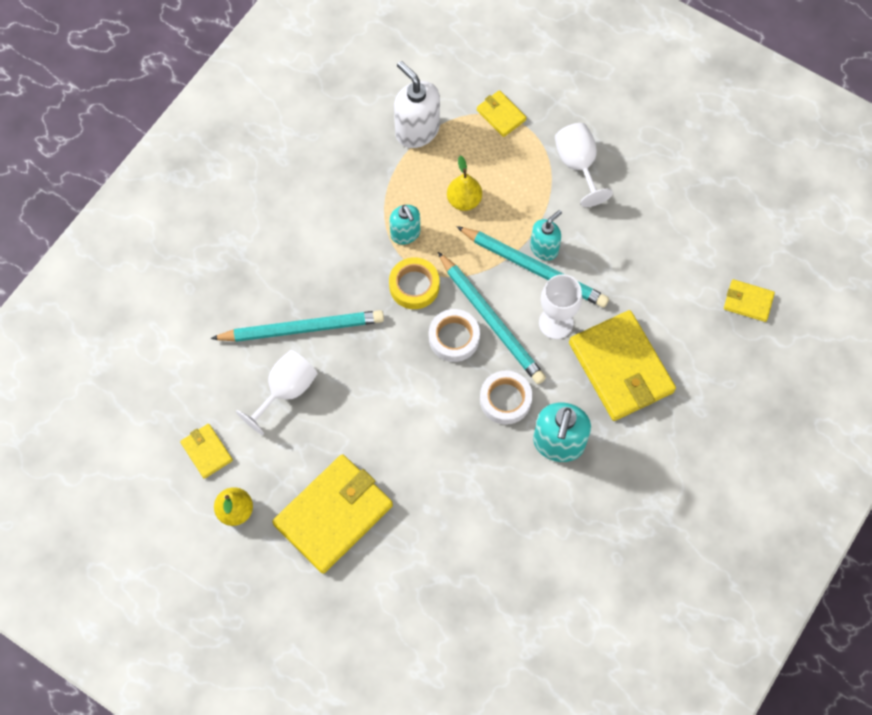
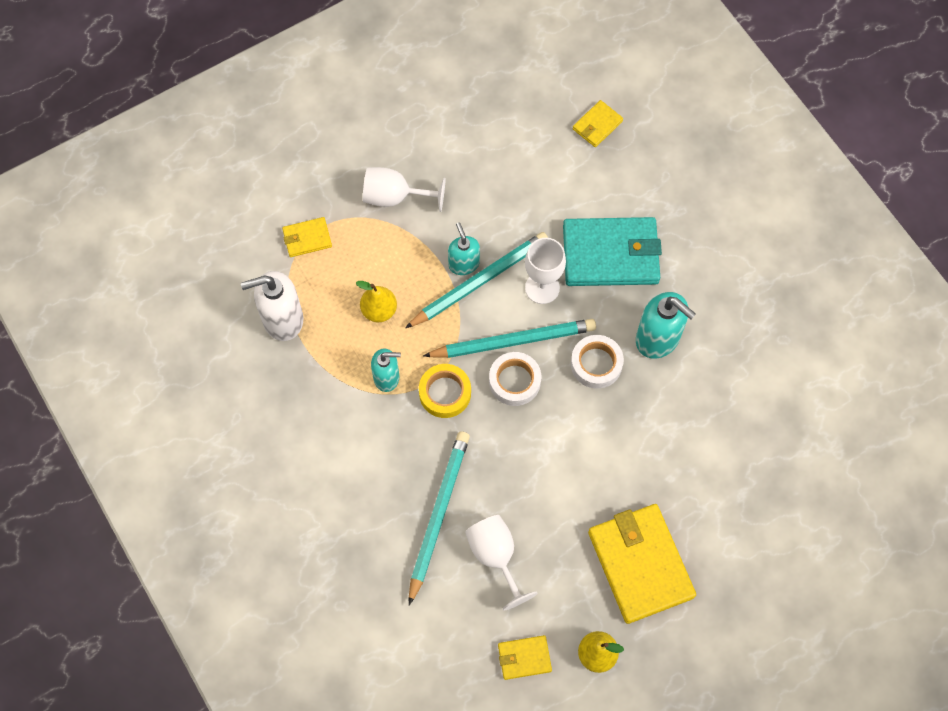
camera: 65 degrees left, 0 degrees up
yellow wallet [569,310,676,421] -> turquoise wallet [563,217,662,286]

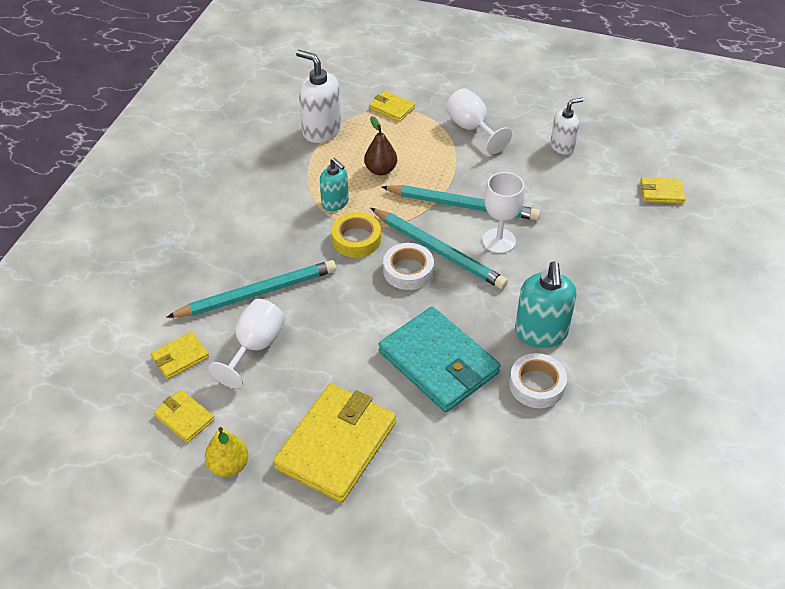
camera: 50 degrees right, 20 degrees down
yellow pear [356,281,397,322] -> brown pear [364,116,397,175]
turquoise soap dispenser [448,222,480,275] -> none
turquoise wallet [563,217,662,286] -> turquoise wallet moved to [379,307,500,412]
white tape [571,335,624,389] -> white tape moved to [509,353,567,408]
none -> yellow wallet [151,332,209,379]
none -> white soap dispenser [550,98,583,155]

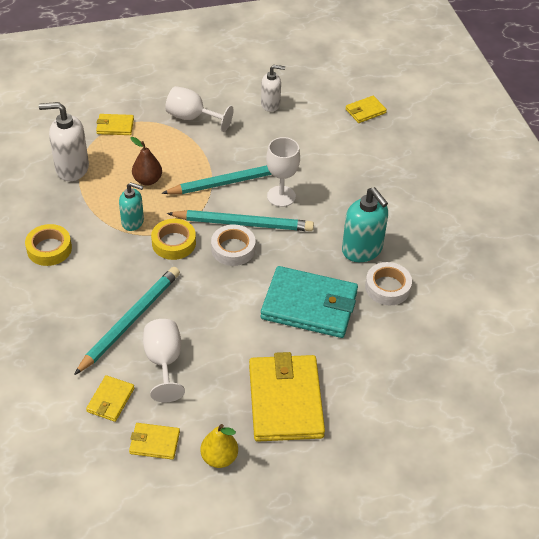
camera: 35 degrees left, 0 degrees up
white soap dispenser [550,98,583,155] -> white soap dispenser turned 60 degrees clockwise [261,65,285,112]
none -> yellow tape [25,224,72,266]

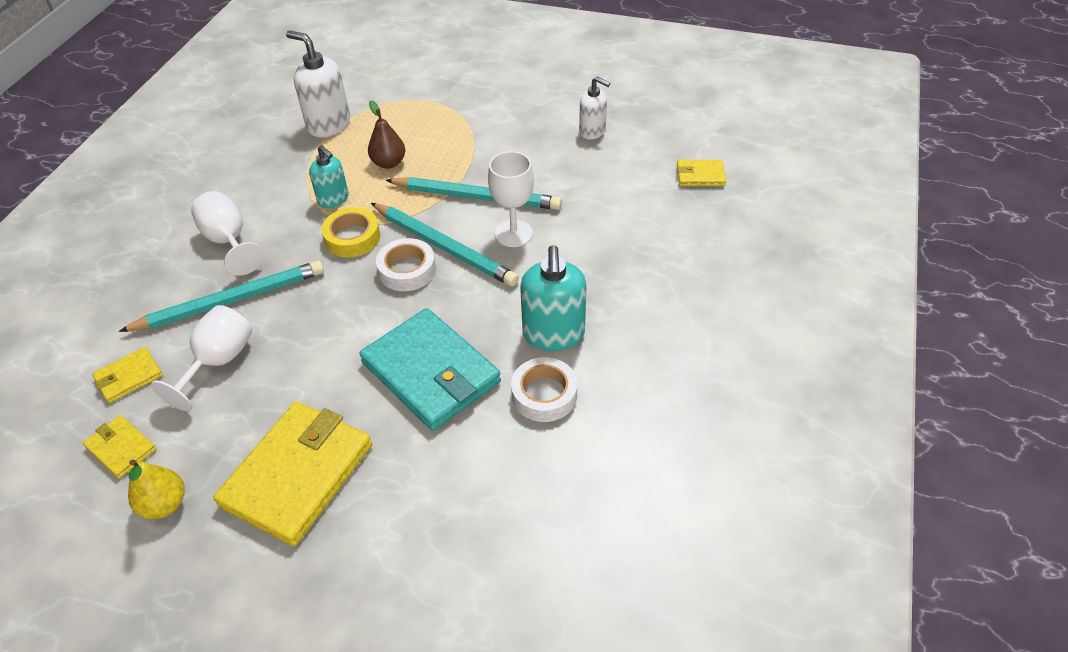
camera: 35 degrees right, 0 degrees up
yellow tape [25,224,72,266] -> none
yellow wallet [96,114,134,135] -> none
white goblet [165,86,233,132] -> white goblet moved to [191,191,264,276]

